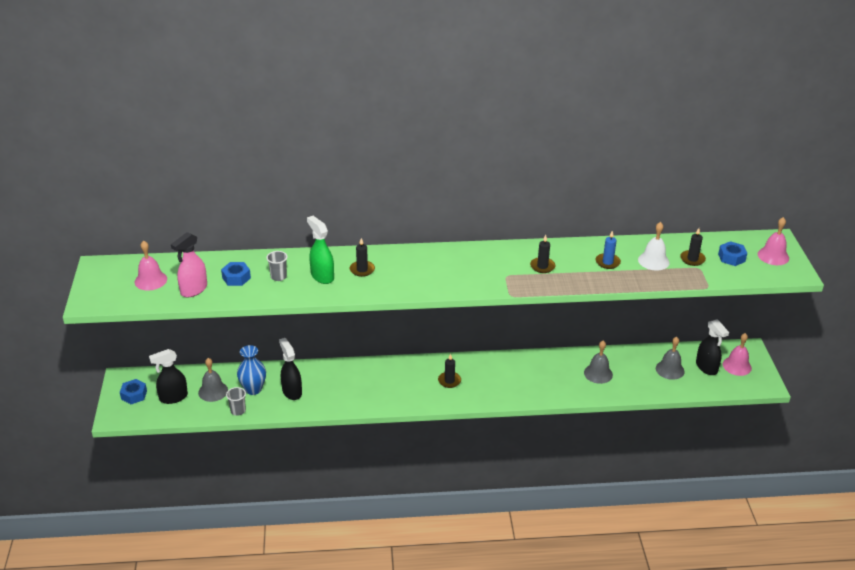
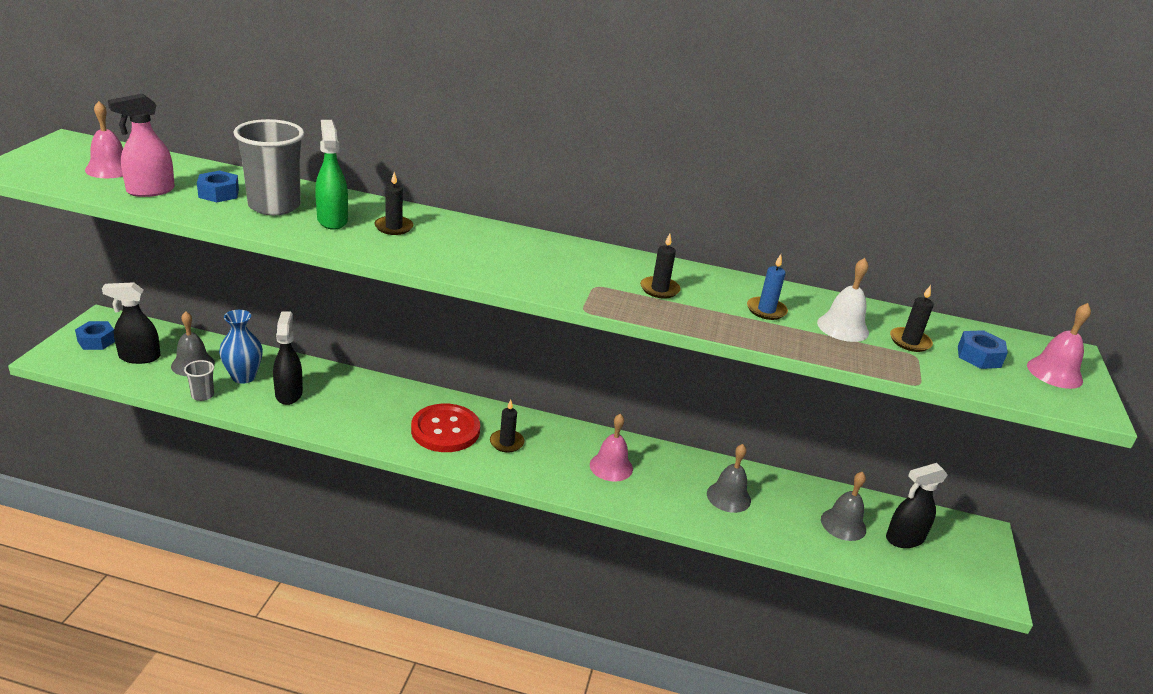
camera: 15 degrees right, 5 degrees down
grey cup [266,251,288,281] -> grey cup [233,119,304,215], size x2.11
black spray bottle [696,319,729,375] -> black spray bottle turned 75 degrees clockwise [886,463,948,548]
pink bell [723,333,752,376] -> pink bell moved to [590,414,633,482]
none -> red button [411,404,480,452]

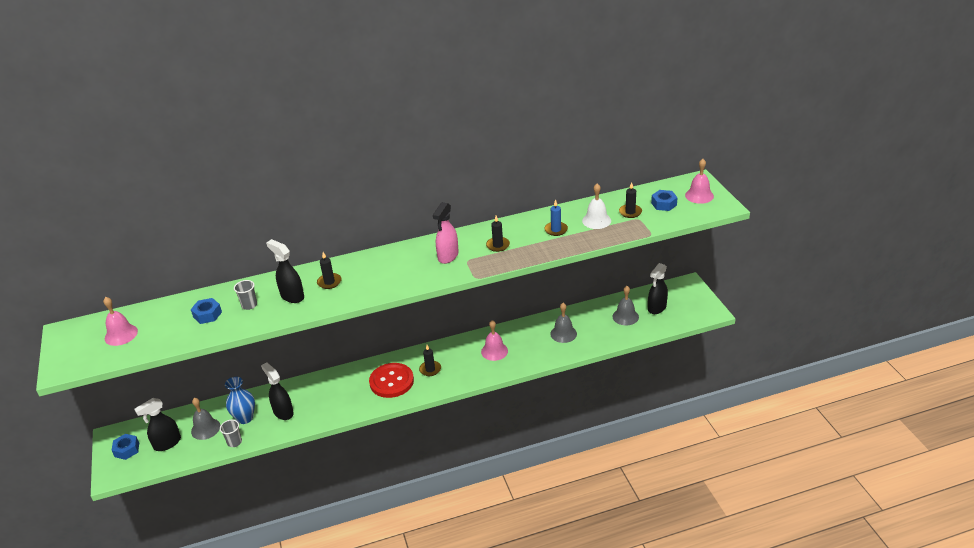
camera: 25 degrees left, 5 degrees up
pink spray bottle [108,93,175,197] -> pink spray bottle moved to [433,202,459,264]
grey cup [233,119,304,215] -> grey cup [234,280,257,310], size x0.47
green spray bottle [315,120,348,230] -> black spray bottle [266,239,304,303]

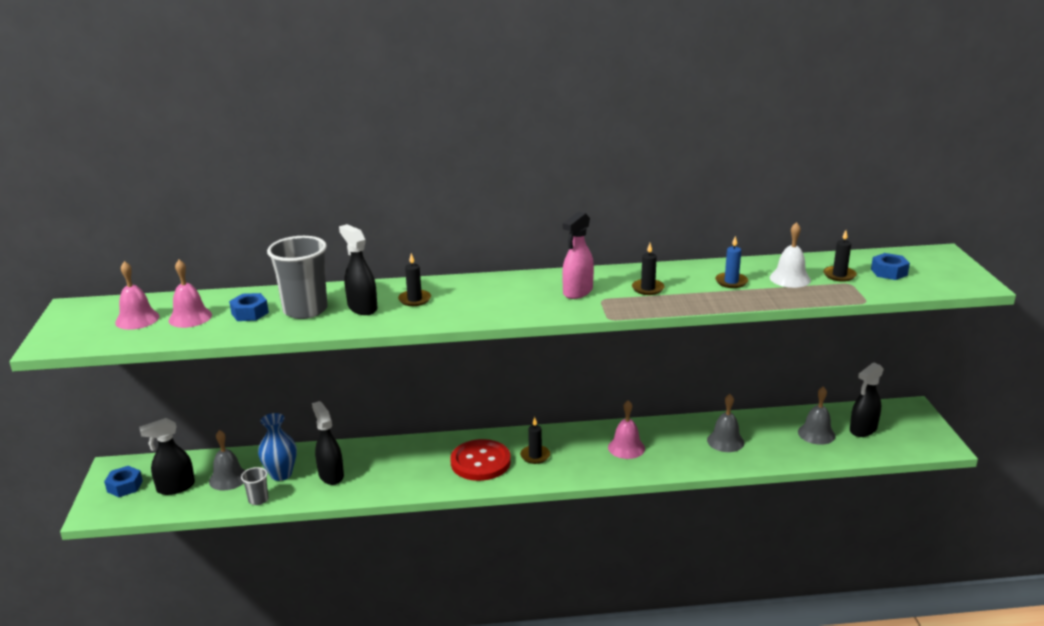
camera: 10 degrees right, 10 degrees down
grey cup [234,280,257,310] -> grey cup [267,236,328,319], size x2.11
pink bell [685,159,714,204] -> pink bell moved to [169,260,212,328]

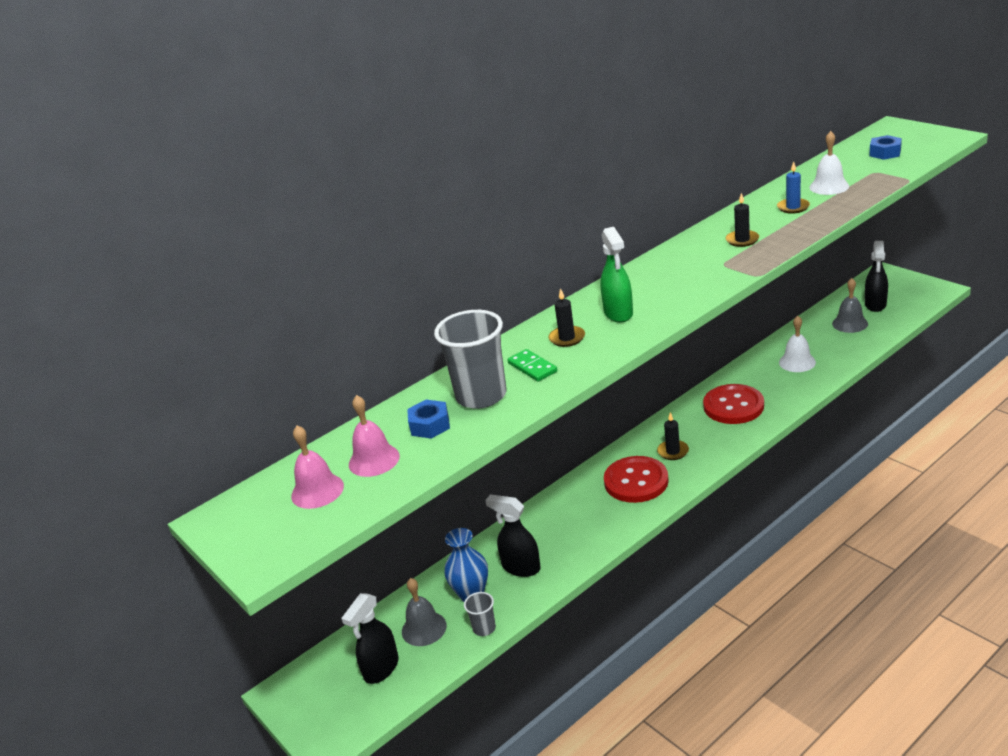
camera: 30 degrees left, 5 degrees up
blue nut [104,466,143,497] -> none
black spray bottle [339,224,377,315] -> green domino [508,349,557,382]
pink spray bottle [562,212,594,299] -> none
pink bell [608,400,645,459] -> red button [703,384,764,424]
grey bell [707,394,744,452] -> white bell [779,316,816,372]
black candle [823,230,857,282] -> none
none -> green spray bottle [600,227,633,322]

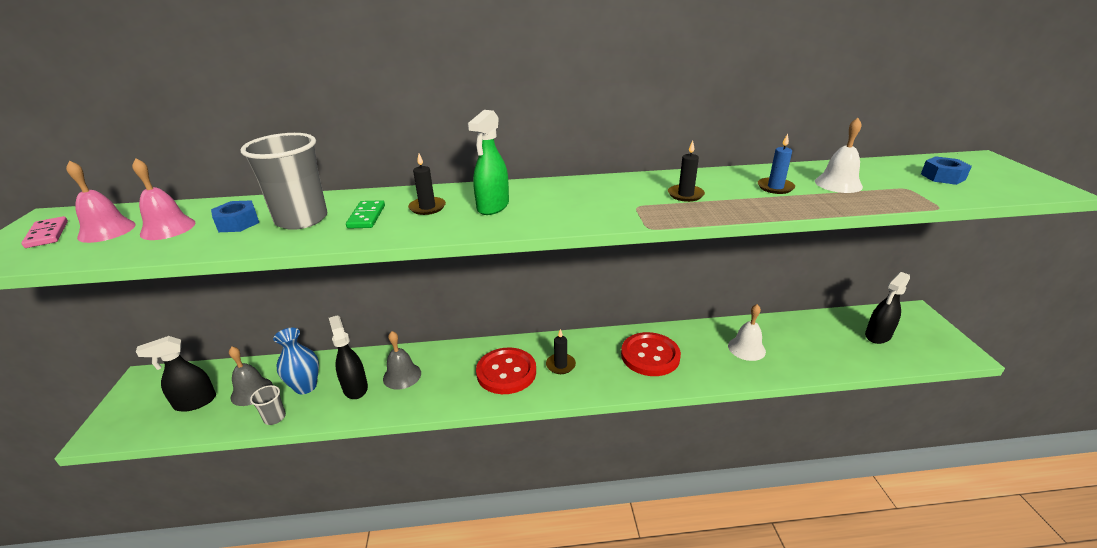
camera: 30 degrees right, 0 degrees up
grey bell [832,278,868,333] -> grey bell moved to [383,331,421,390]
none -> pink domino [22,216,68,248]

